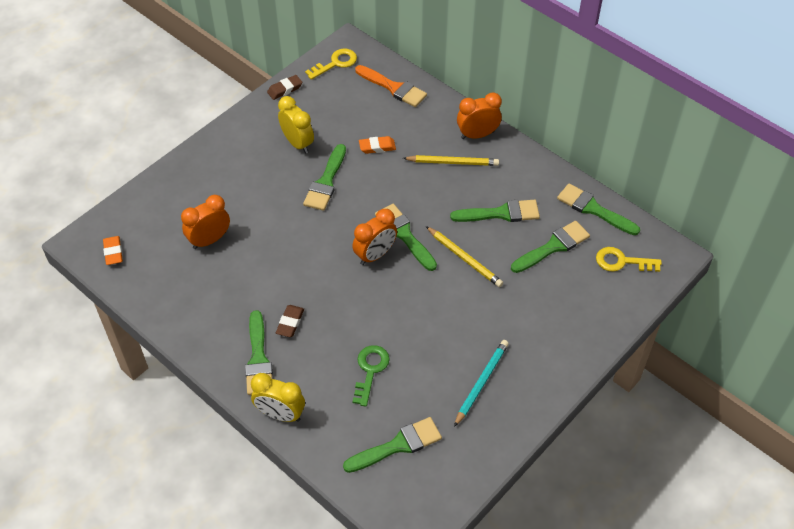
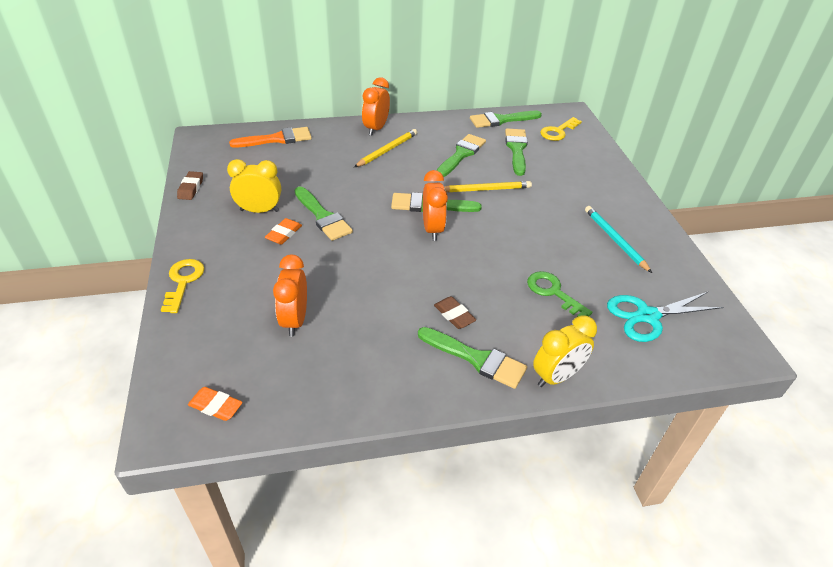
camera: 55 degrees left, 10 degrees down
yellow key [305,49,357,80] -> yellow key moved to [161,259,204,313]
green brush [343,417,442,473] -> turquoise scissors [607,292,723,342]
orange eraser [359,136,396,154] -> orange eraser moved to [265,218,302,244]

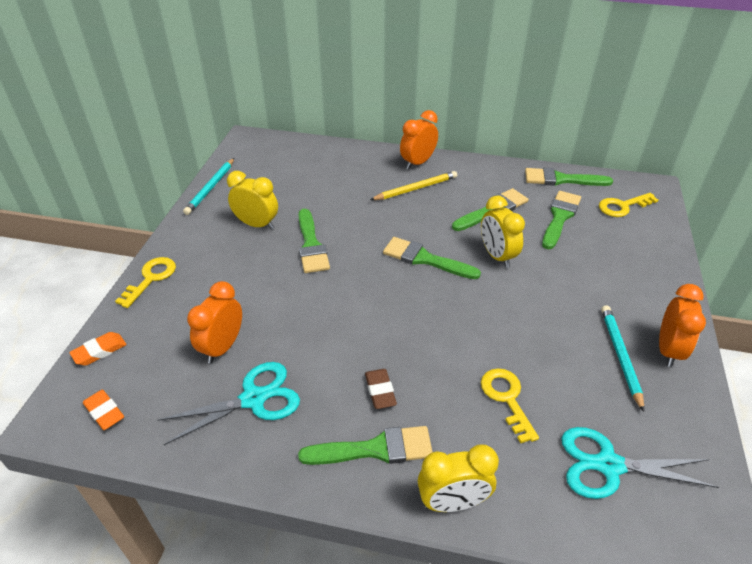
camera: 25 degrees right, 0 degrees up
brown eraser [177,171,203,200] -> turquoise pencil [183,158,234,215]
orange brush [229,127,312,148] -> none
orange eraser [265,218,302,244] -> orange eraser moved to [69,332,126,366]
green brush [418,327,527,389] -> green brush turned 60 degrees counterclockwise [298,426,433,465]
orange clock [423,170,448,241] -> orange clock moved to [659,284,706,367]
yellow pencil [444,181,532,192] -> yellow clock [481,196,525,268]
green key [527,271,592,317] -> yellow key [481,368,539,443]
none -> turquoise scissors [157,362,300,445]

